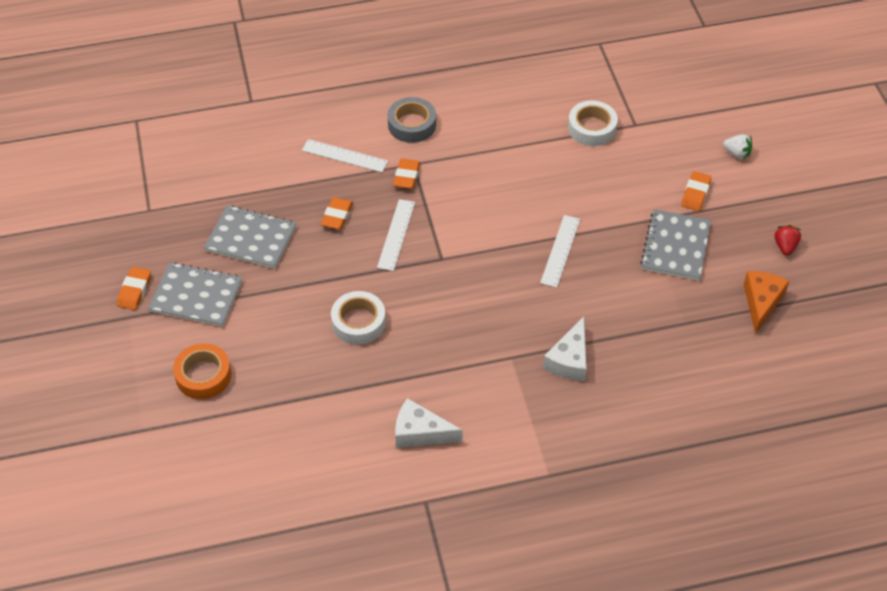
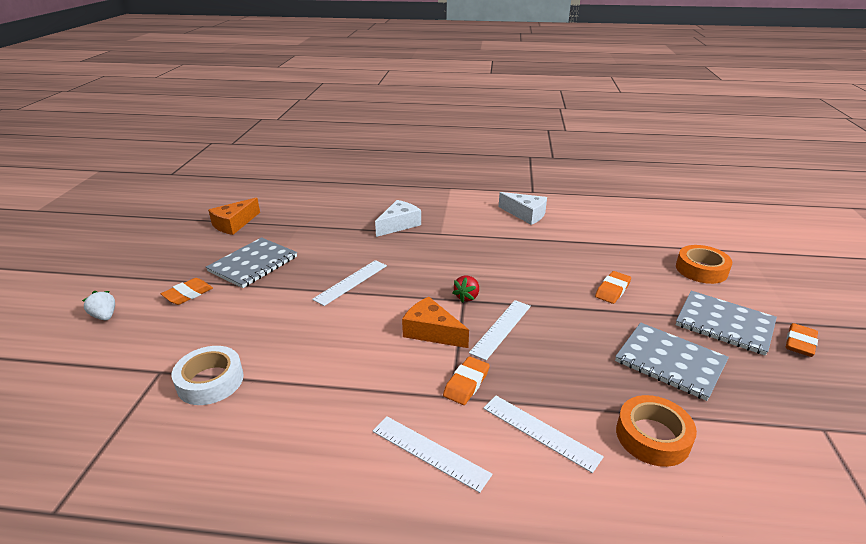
camera: 160 degrees left, 20 degrees down
orange eraser [321,197,353,229] -> orange eraser moved to [595,271,631,304]
white tape [331,291,386,345] -> none
grey tape [388,97,436,143] -> white ruler [373,416,492,493]
red strawberry [775,225,801,255] -> red strawberry moved to [453,275,479,303]
none -> orange cheese [402,297,469,348]
none -> orange tape [616,395,697,467]

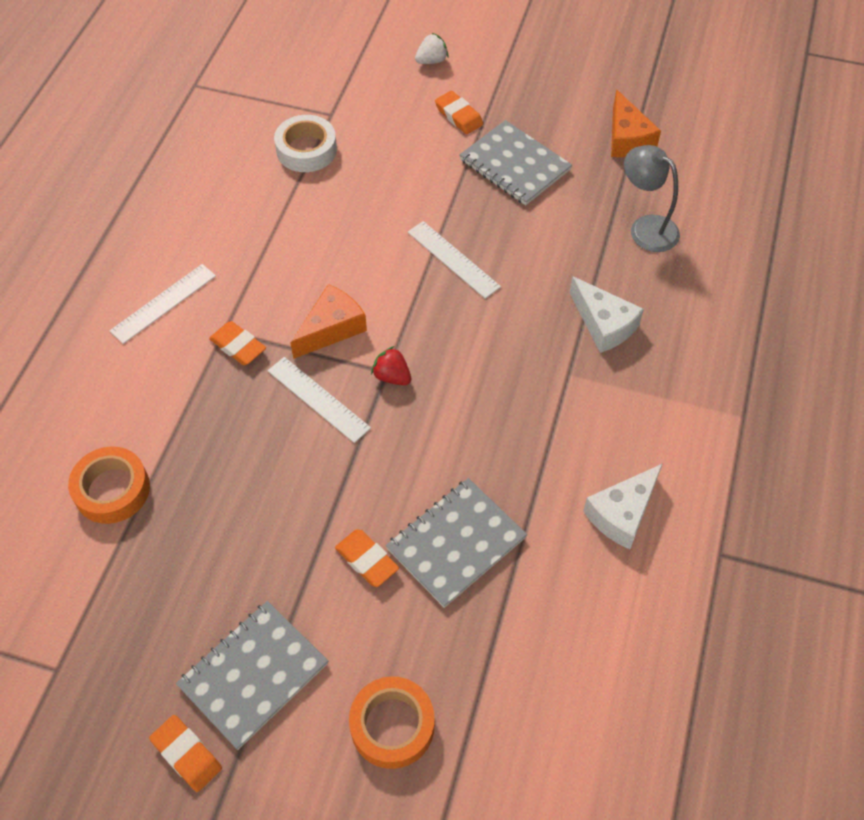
camera: 100 degrees right, 25 degrees up
orange cheese [208,197,260,235] -> orange cheese turned 150 degrees counterclockwise [611,89,661,157]
white ruler [483,396,604,473] -> none
grey notebook [615,322,729,401] -> grey notebook moved to [386,478,527,608]
none -> grey lamp [624,145,680,252]

